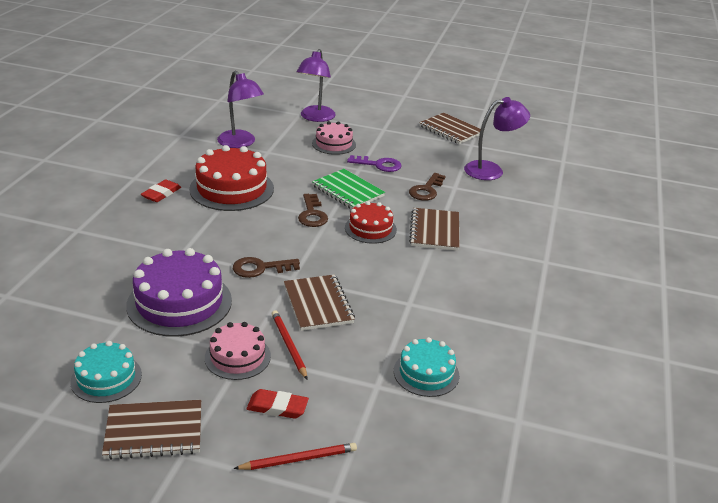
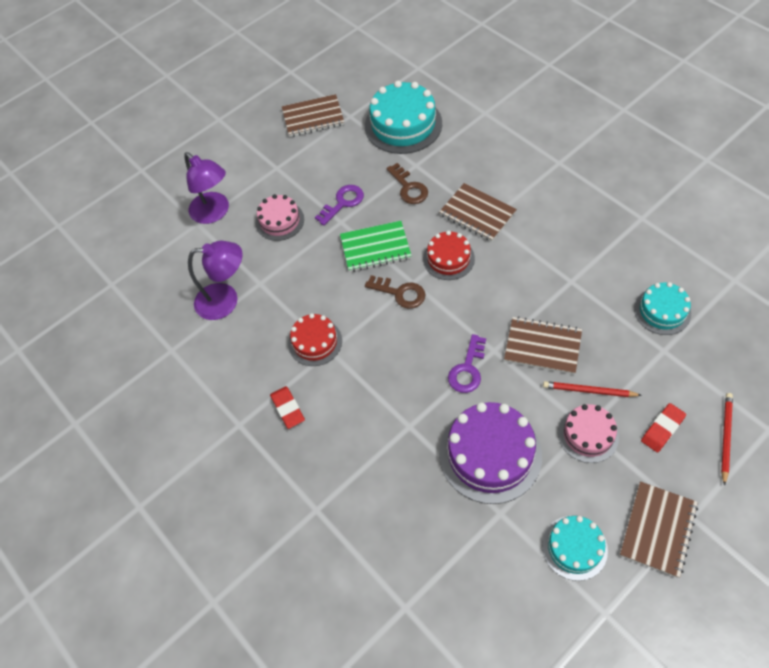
camera: 50 degrees left, 25 degrees up
red cake [189,145,274,211] -> red cake [288,313,342,366], size x0.59
brown key [233,257,300,278] -> purple key [448,334,486,393]
purple lamp [464,97,530,180] -> turquoise cake [365,81,442,154]

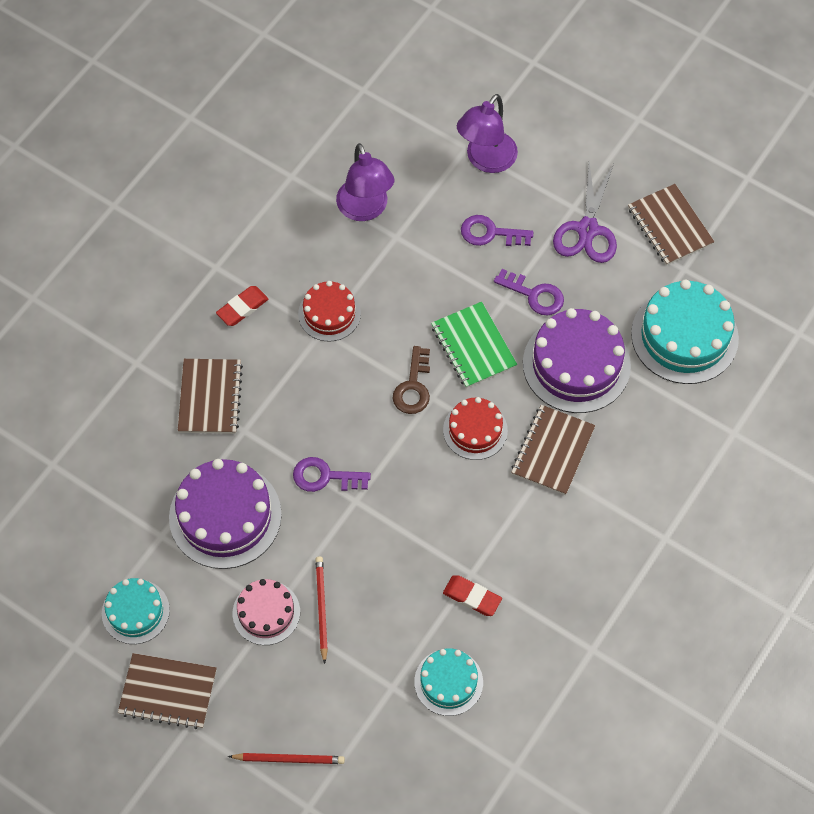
camera: 70 degrees right, 5 degrees up
pink cake [256,194,304,241] -> purple key [461,215,533,246]
brown key [386,163,428,204] -> purple cake [523,308,631,413]
brown notebook [504,316,582,374] -> brown notebook moved to [178,359,243,434]
red eraser [641,403,686,452] -> red eraser moved to [443,575,502,616]
none -> purple scissors [553,163,617,263]

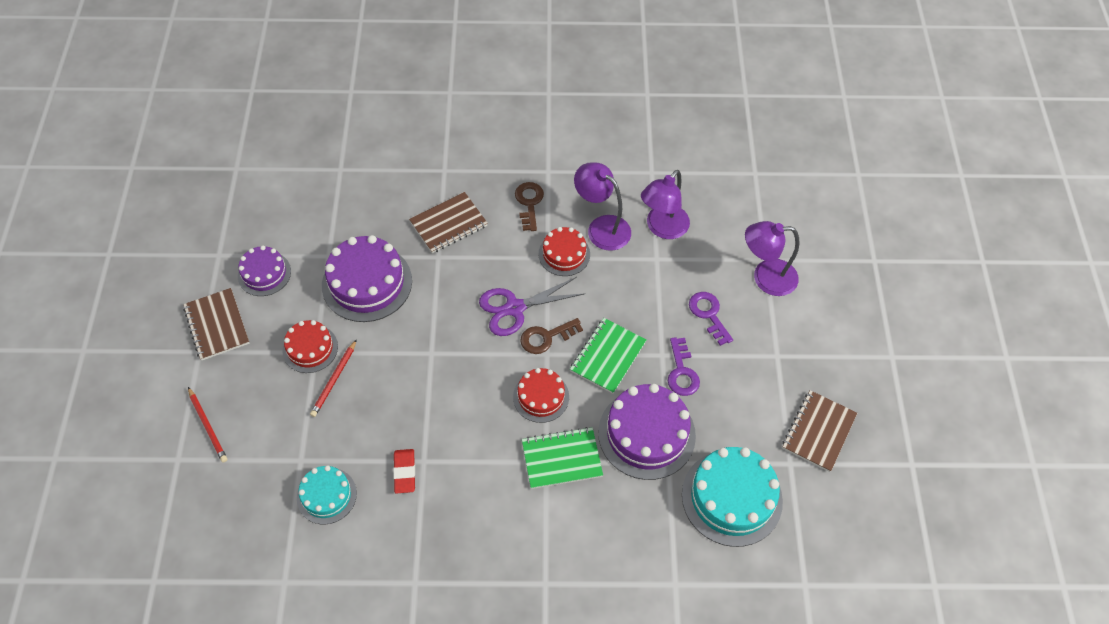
camera: 55 degrees right, 5 degrees down
turquoise cake [102,578,170,644] -> purple cake [238,246,291,296]
red eraser [216,286,268,326] -> brown key [515,182,544,231]
pink cake [233,579,300,645] -> red cake [282,320,338,373]
purple key [293,457,371,492] -> none
red pencil [316,556,328,664] -> red pencil turned 150 degrees clockwise [310,339,357,417]
brown notebook [511,405,595,495] -> green notebook [522,427,603,489]
purple scissors [553,163,617,263] -> purple scissors moved to [479,277,584,336]
none -> purple lamp [574,162,631,251]

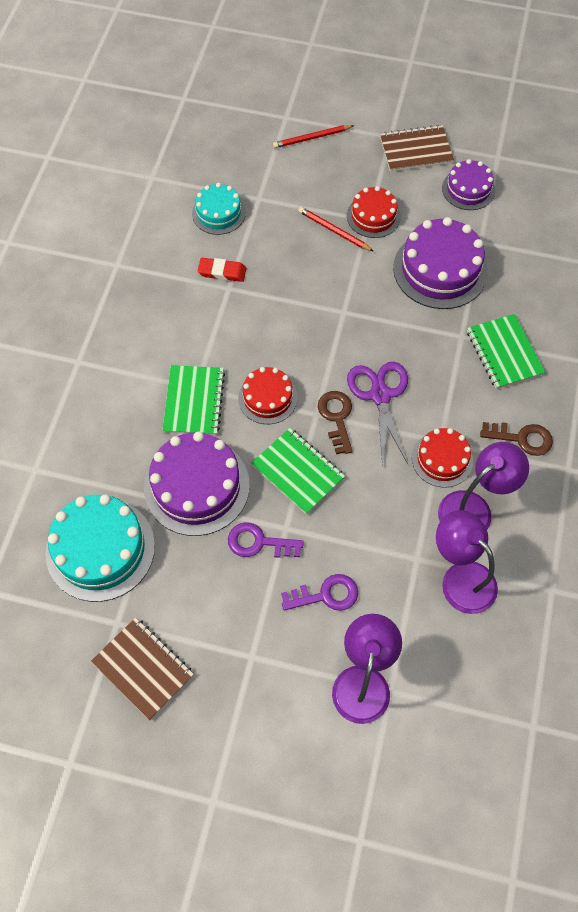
camera: 105 degrees right, 5 degrees up
brown notebook [409,192,488,253] -> green notebook [467,314,545,389]

